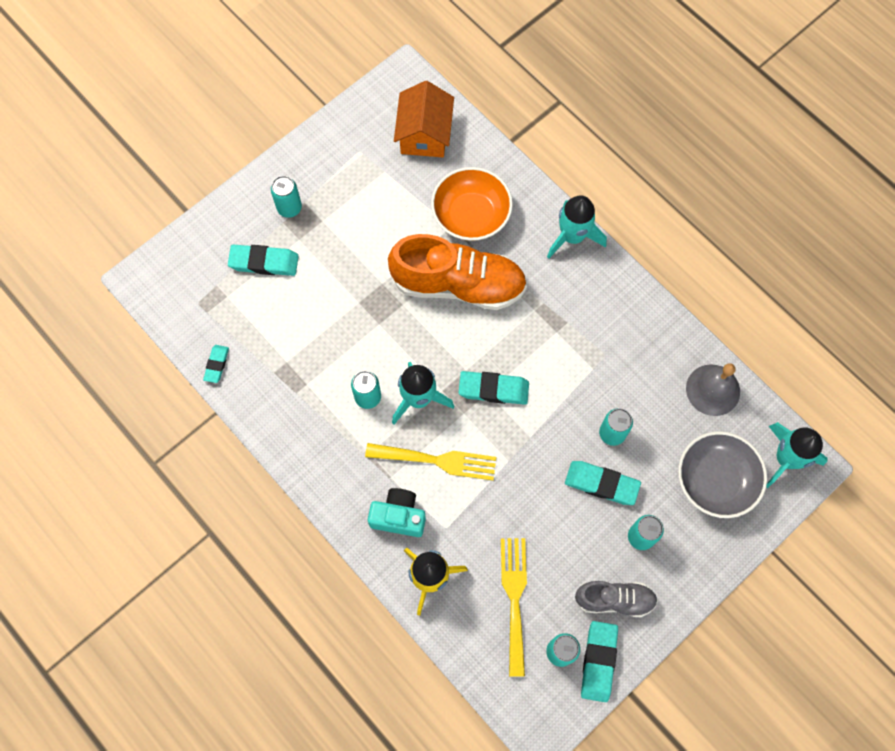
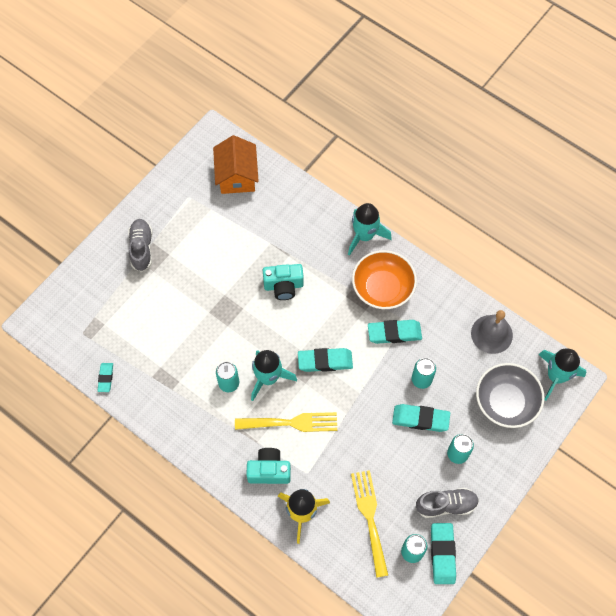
camera: 10 degrees left, 5 degrees down
turquoise eraser [228,245,298,276] -> turquoise eraser moved to [368,320,422,344]
turquoise can [271,176,302,218] -> grey shoe [128,219,152,272]
orange shoe [388,234,527,310] -> turquoise camera [263,264,304,300]
orange bowl [431,167,513,241] -> orange bowl moved to [352,250,417,309]

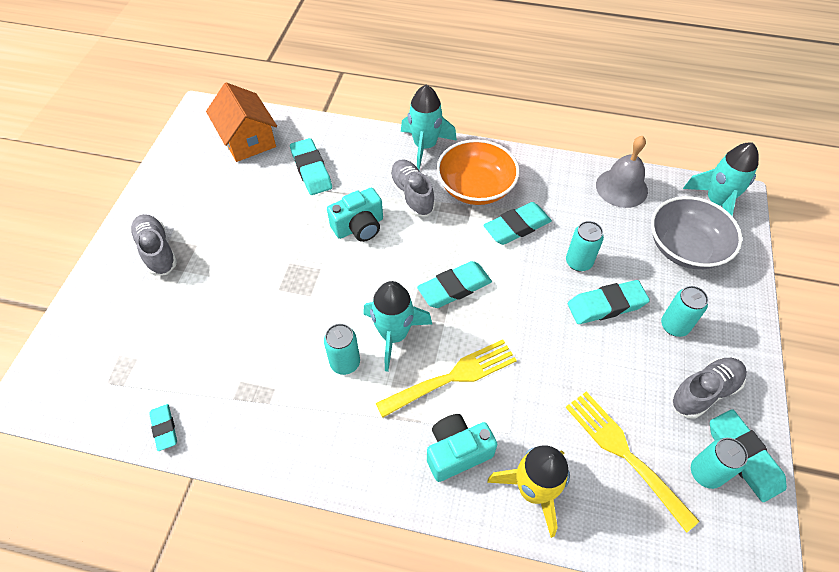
camera: 25 degrees left, 10 degrees down
none -> turquoise eraser [290,138,332,195]
none -> grey shoe [389,159,435,217]

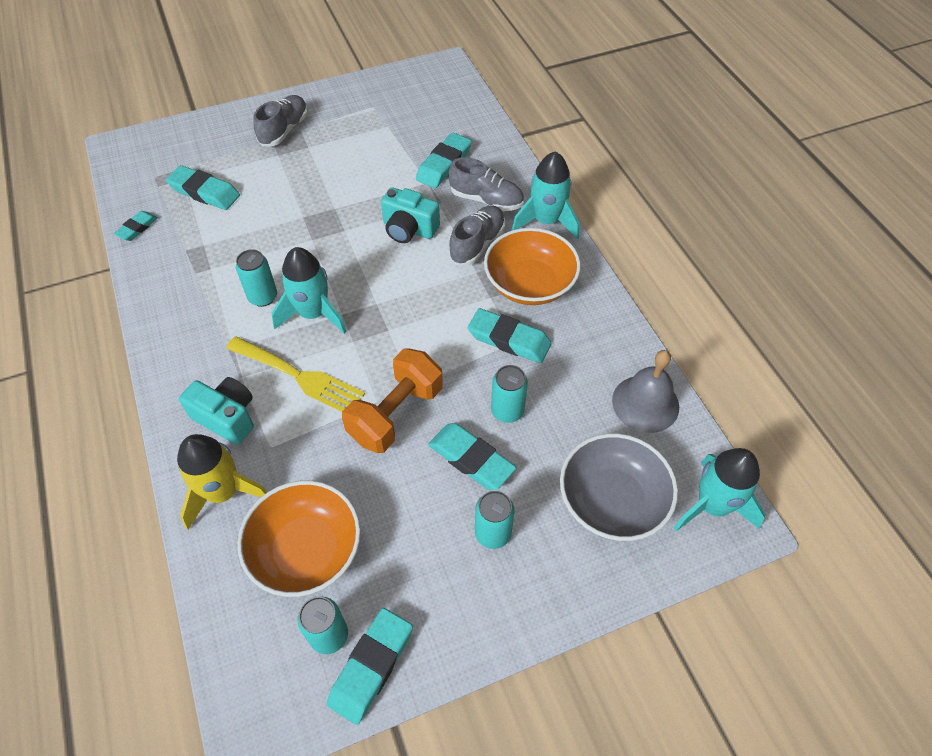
camera: 55 degrees right, 0 degrees up
orange house [206,83,277,162] -> none
turquoise eraser [417,261,492,308] -> turquoise eraser moved to [166,165,240,210]
yellow fork [565,392,699,533] -> orange bowl [238,480,361,597]
grey shoe [670,358,747,419] -> grey shoe moved to [449,157,524,211]
none -> orange dumbbell [342,349,443,453]

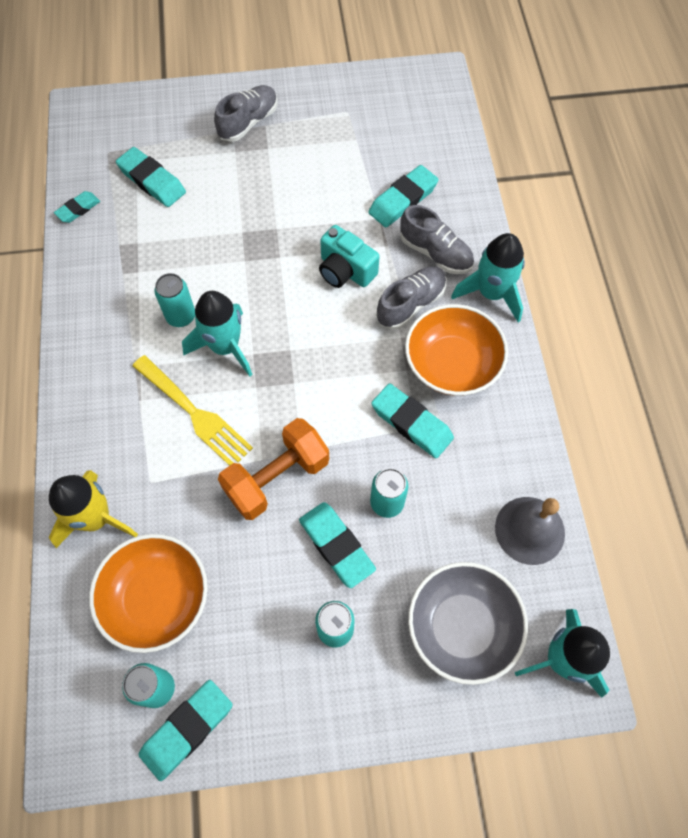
camera: 15 degrees right, 10 degrees up
turquoise camera [179,377,254,445] -> none

